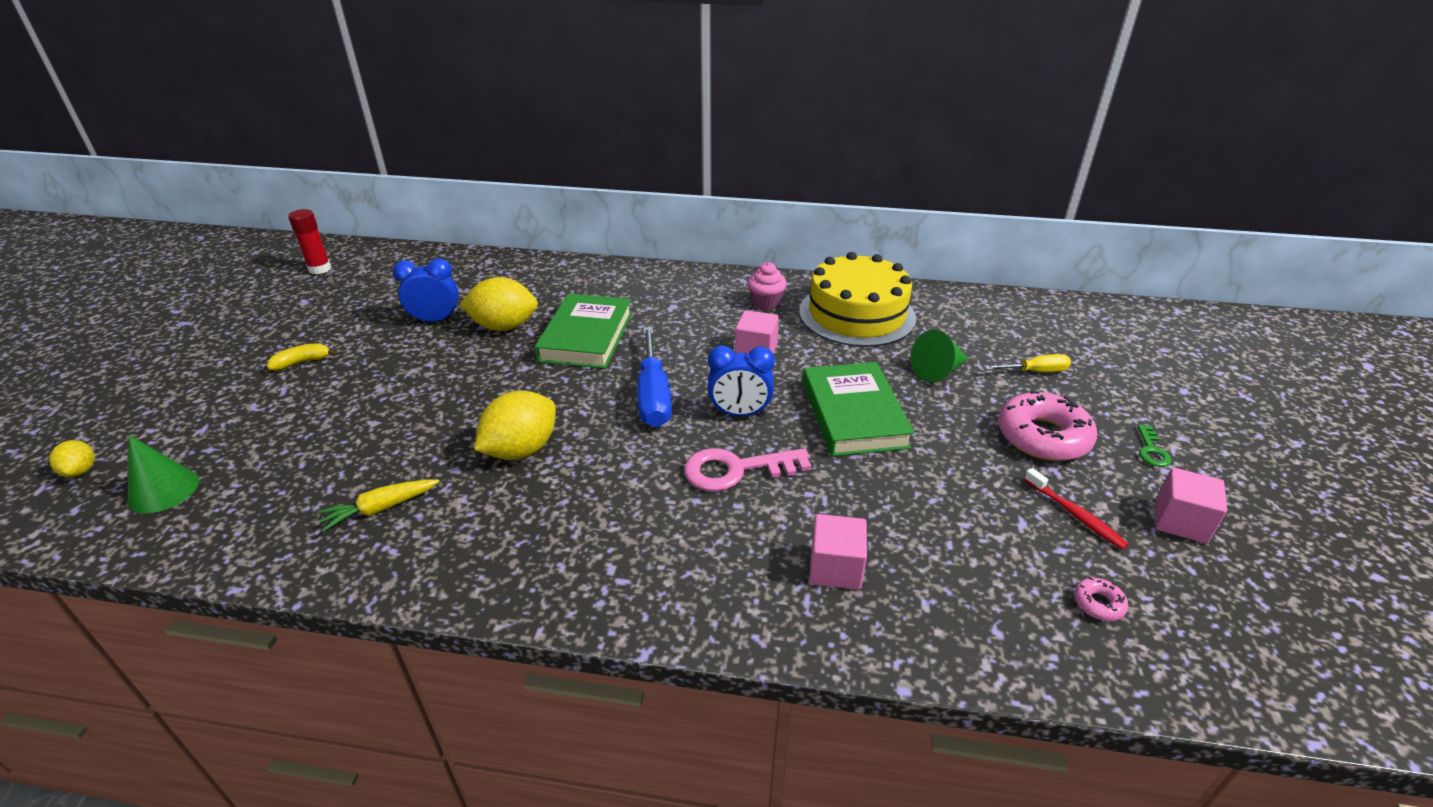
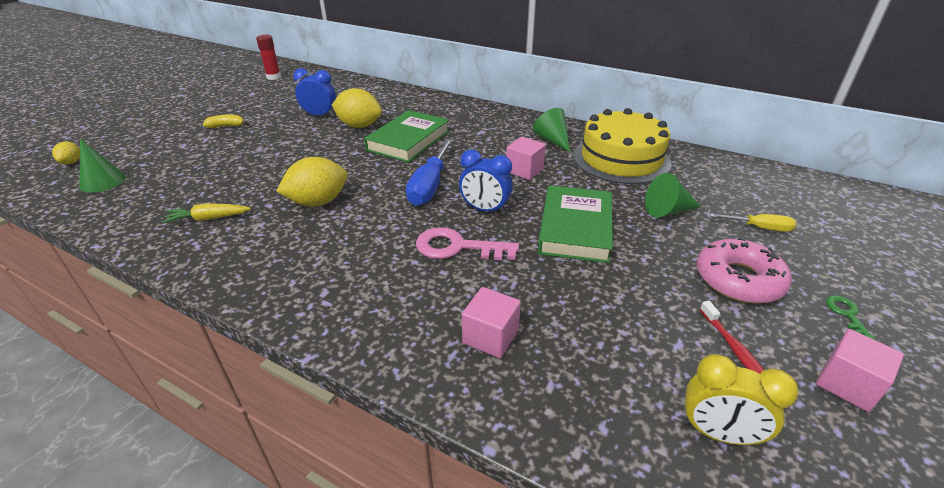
camera: 20 degrees right, 0 degrees up
pink cupcake [748,262,787,310] -> green cone [533,108,570,152]
pink donut [1074,577,1128,621] -> yellow clock [683,354,798,445]
green key [1137,425,1172,467] -> green key turned 150 degrees clockwise [826,295,876,340]

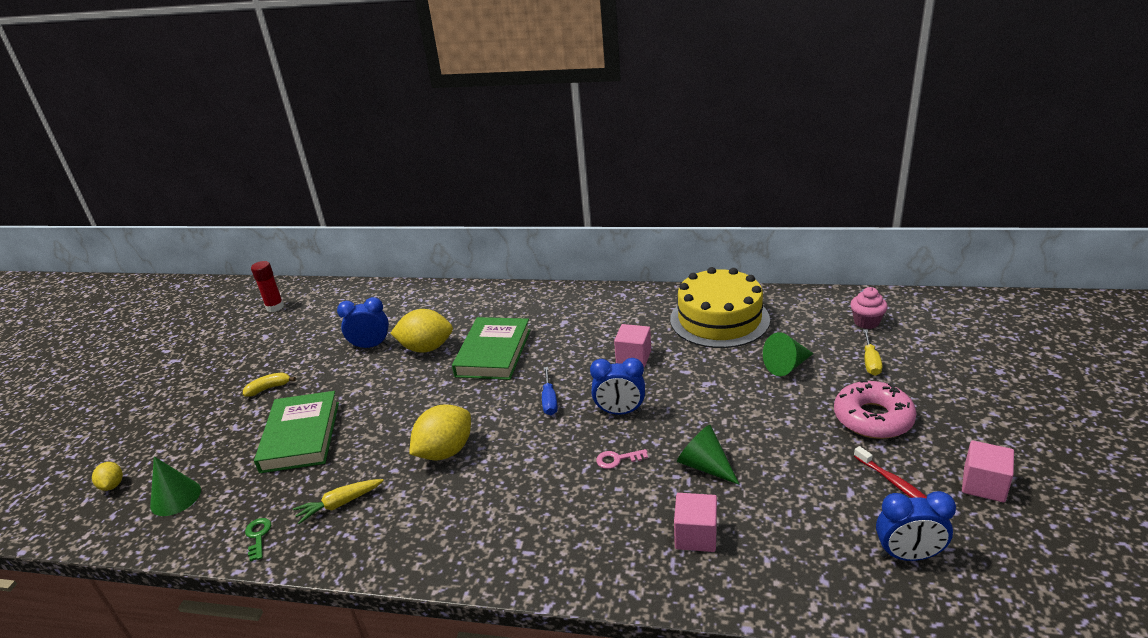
camera: 15 degrees left, 5 degrees down
blue screwdriver [406,139,453,206] -> blue screwdriver [542,367,558,415], size x0.56
pink key [416,227,519,261] -> pink key [596,449,648,469], size x0.51
green cone [533,108,570,152] -> green cone moved to [677,425,740,485]
green book [538,185,613,263] -> green book moved to [254,391,339,473]
yellow clock [683,354,798,445] -> blue clock [876,491,956,561]
yellow screwdriver [710,213,796,232] -> yellow screwdriver turned 105 degrees clockwise [863,329,882,376]
green key [826,295,876,340] -> green key moved to [245,518,271,561]
none -> pink cupcake [850,287,888,329]

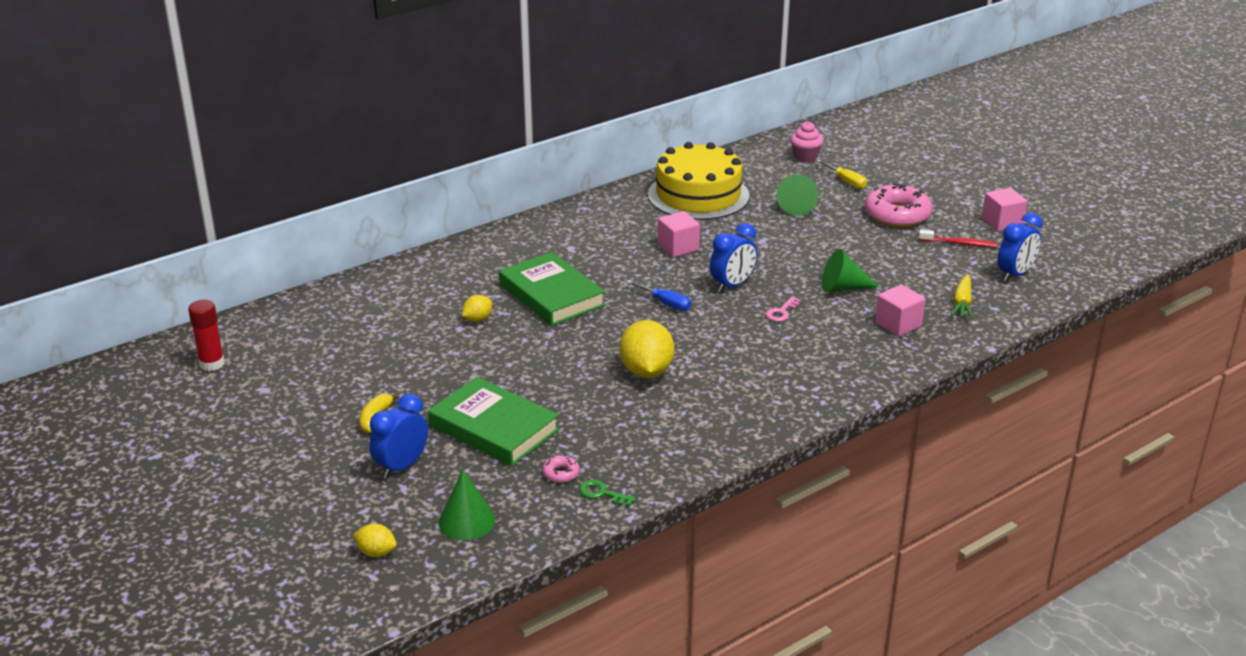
camera: 50 degrees left, 0 degrees up
yellow carrot [293,479,384,524] -> yellow carrot moved to [951,274,973,319]
blue clock [337,297,389,349] -> blue clock moved to [369,394,428,479]
yellow lemon [390,309,453,353] -> yellow lemon [462,295,492,322], size x0.51
none -> pink donut [542,455,580,483]

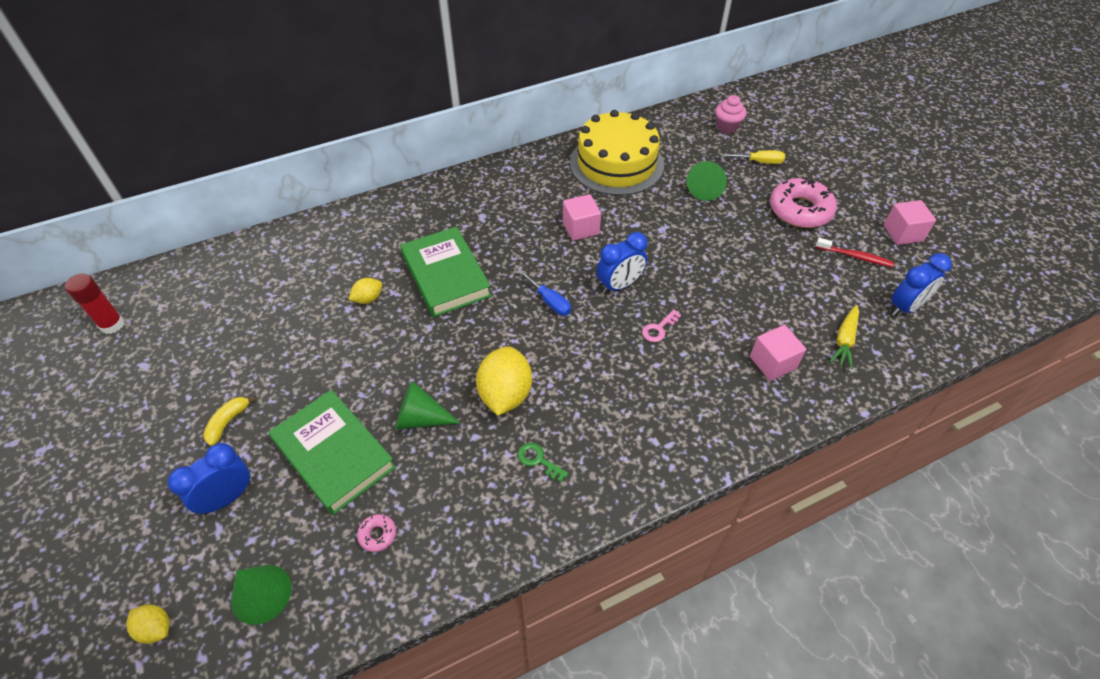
camera: 10 degrees right, 20 degrees up
green key [579,480,636,507] -> green key moved to [518,443,568,482]
yellow screwdriver [817,159,867,189] -> yellow screwdriver turned 60 degrees counterclockwise [721,150,785,164]
green cone [822,249,879,292] -> green cone moved to [395,381,460,430]

